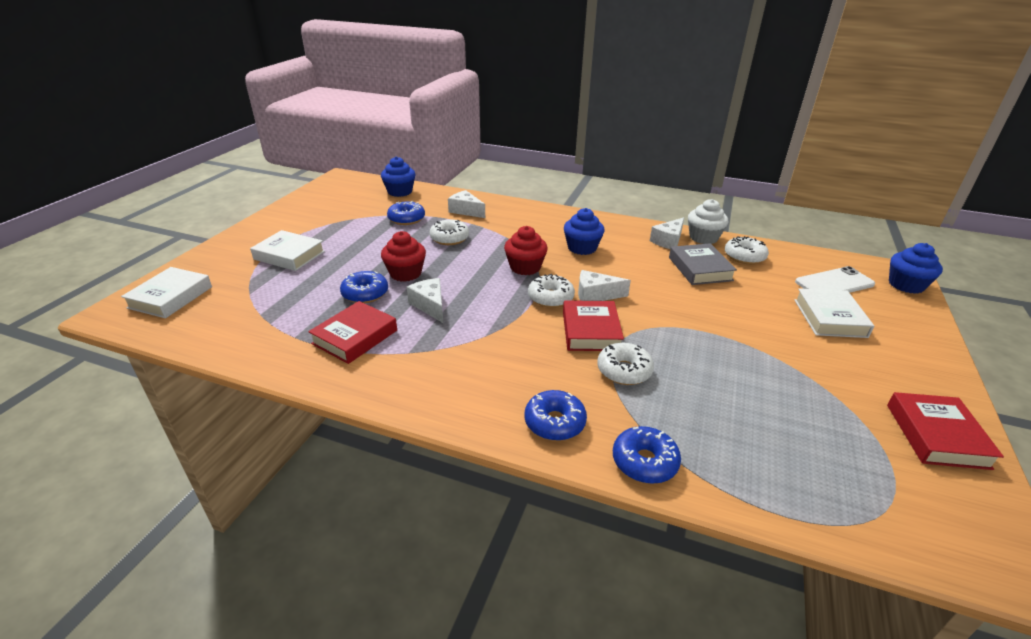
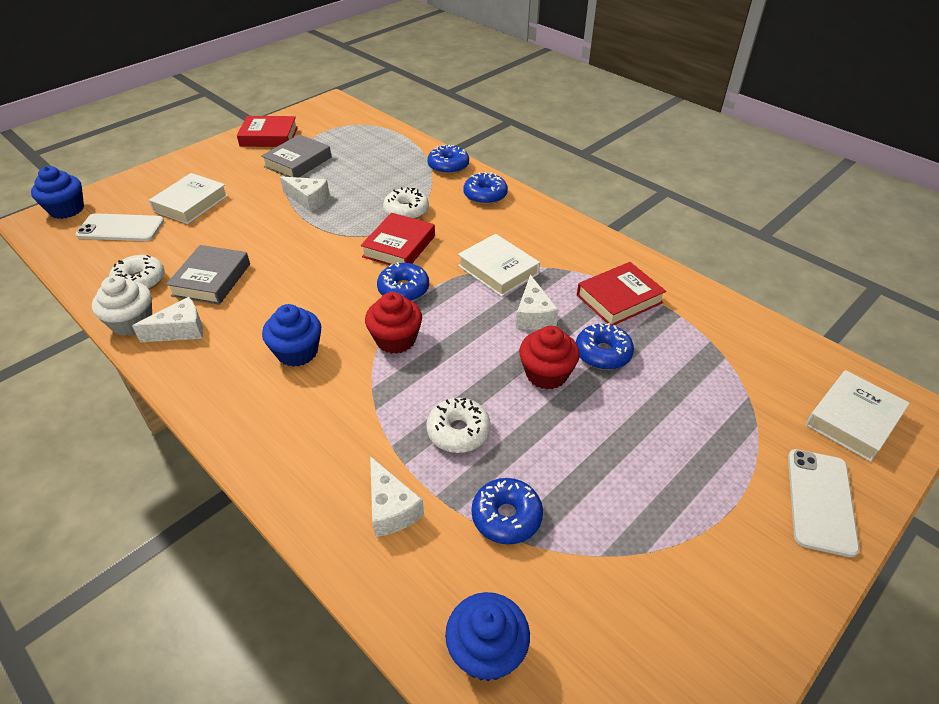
camera: 155 degrees left, 10 degrees up
white book [250,230,325,271] -> white book moved to [458,234,540,297]
white donut [528,274,575,308] -> blue donut [377,262,429,301]
white cheese [578,270,631,301] -> white cheese moved to [280,176,330,212]
red book [887,392,1004,470] -> red book turned 60 degrees clockwise [237,116,298,147]
none -> grey book [261,134,332,178]
none -> white phone [788,449,859,557]

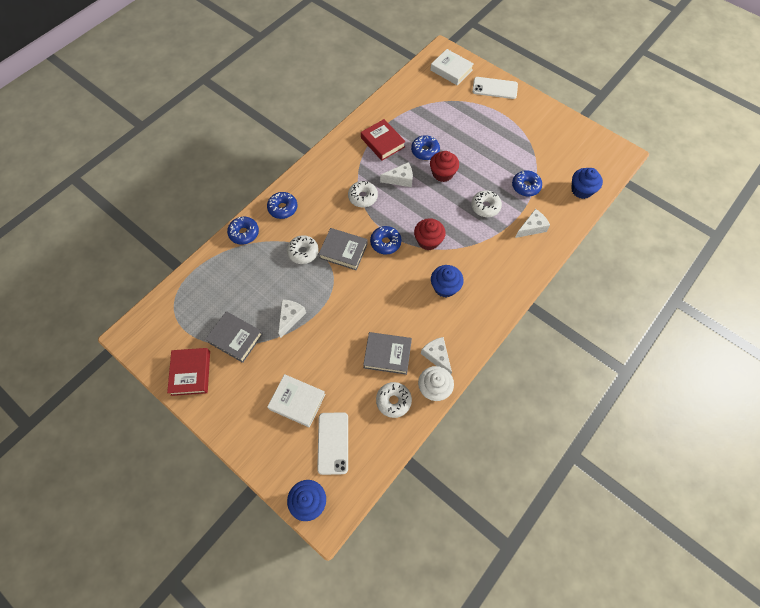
camera: 95 degrees left, 20 degrees up
red book [361,213,435,265] -> grey book [319,228,368,270]
white book [458,234,540,297] -> white donut [348,181,378,207]

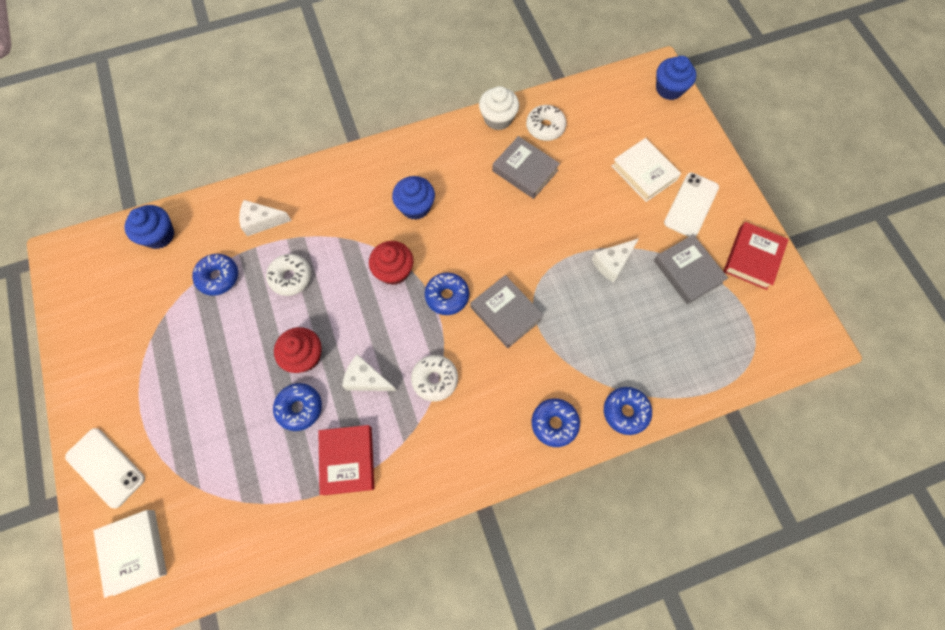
camera: 150 degrees left, 5 degrees up
white donut [287,235,319,264] -> none
white phone [317,412,348,475] -> white phone moved to [664,172,719,237]
white cheese [421,337,452,374] -> none

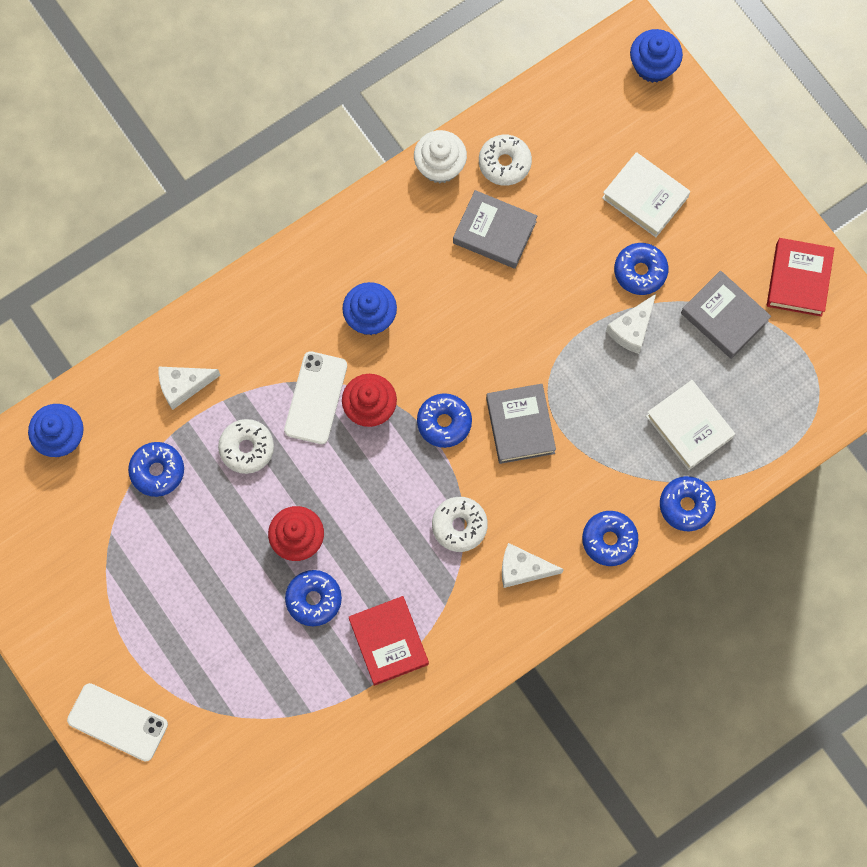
camera: 15 degrees left, 5 degrees up
white book [93,510,167,598] -> white book moved to [646,380,735,470]
white cheese [342,354,396,391] -> white cheese moved to [502,543,564,588]
grey book [471,275,544,348] -> grey book turned 45 degrees clockwise [486,384,556,464]
white phone [664,172,719,237] -> white phone moved to [284,351,347,444]
none -> blue donut [614,243,668,295]

